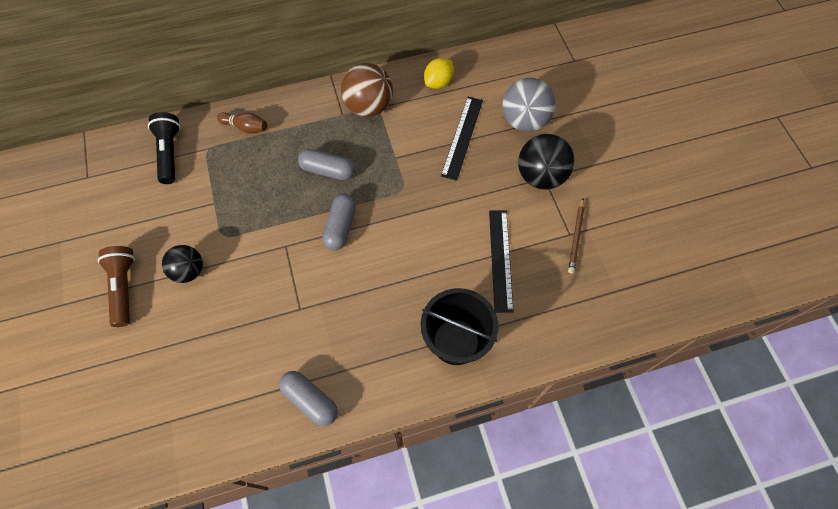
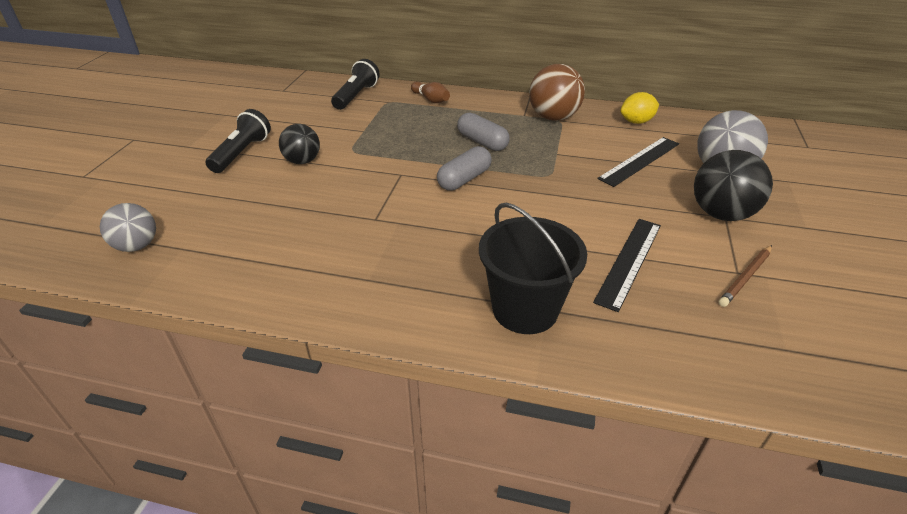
camera: 30 degrees right, 25 degrees down
brown flashlight [97,246,135,327] -> black flashlight [206,109,271,173]
grey capsule [279,371,338,426] -> none
none -> grey ball [100,203,156,252]

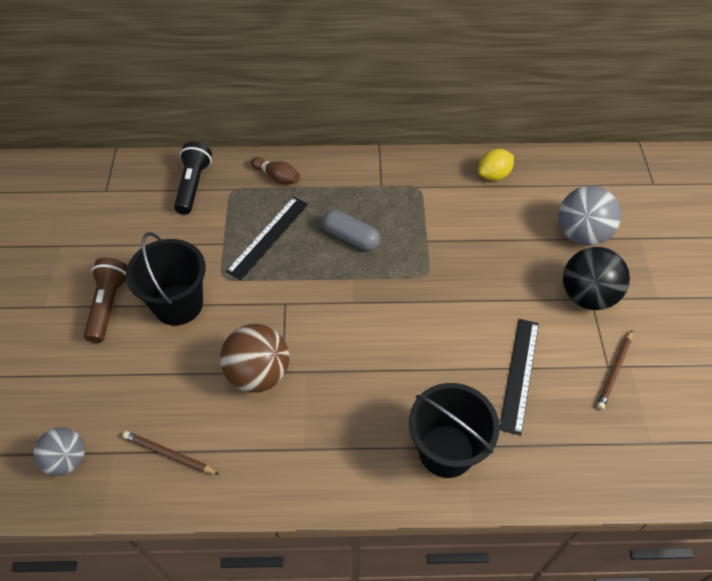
camera: 15 degrees left, 15 degrees up
black flashlight [206,109,271,173] -> brown flashlight [84,258,127,343]
black ball [279,124,320,164] -> black bucket [126,232,206,326]
grey capsule [437,146,492,191] -> none
brown ball [529,64,585,121] -> brown ball moved to [220,324,289,393]
black ruler [597,137,679,187] -> black ruler moved to [226,197,308,280]
none -> brown pencil [122,431,220,475]

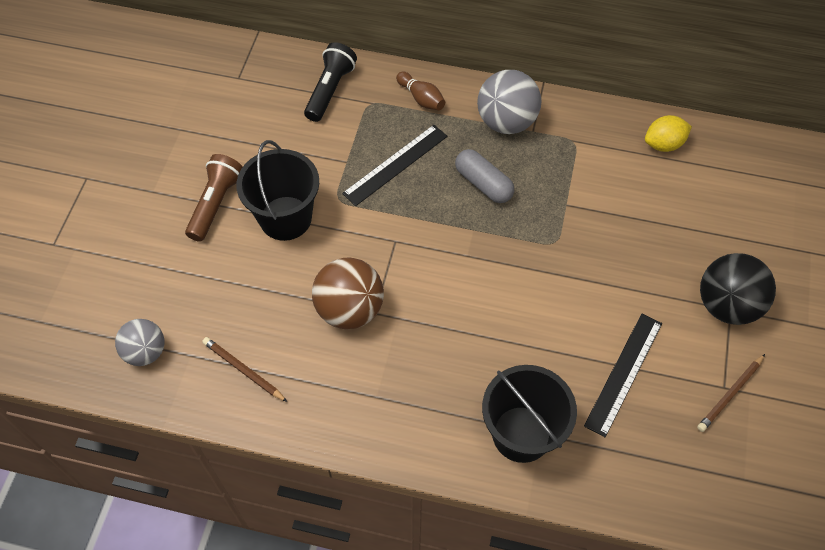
camera: 15 degrees right, 5 degrees up
grey ball [558,185,621,246] -> grey ball moved to [477,70,541,134]

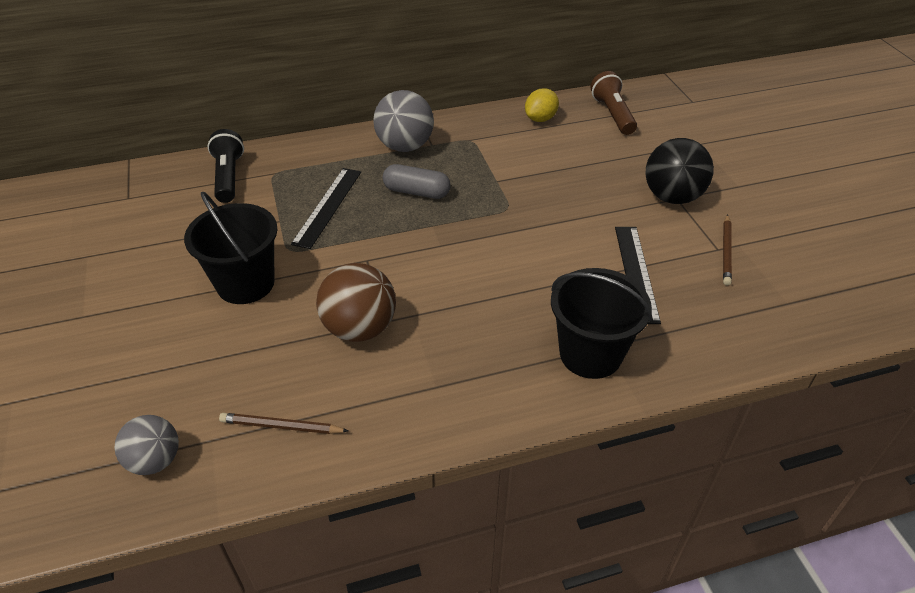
camera: 30 degrees left, 15 degrees down
brown flashlight [185,154,242,242] -> brown flashlight moved to [590,71,637,135]
brown bowling pin [396,72,445,110] -> none

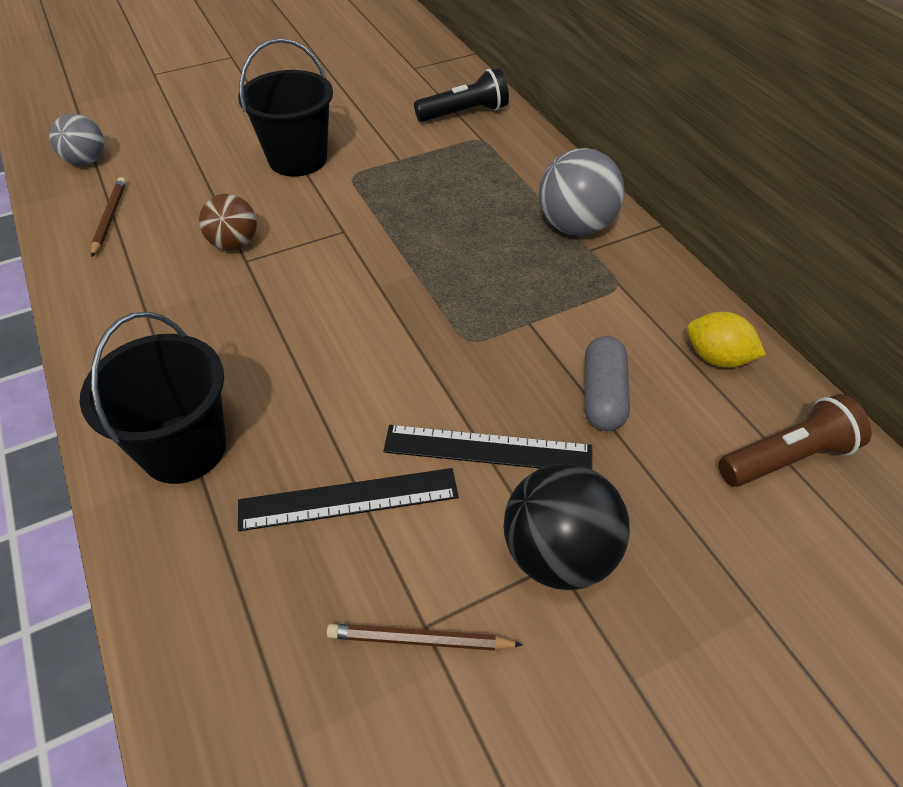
camera: 80 degrees right, 5 degrees up
black ruler [291,168,361,249] -> black ruler moved to [383,425,592,470]
brown ball [316,263,396,342] -> brown ball [199,194,257,250], size x0.65
grey capsule [383,164,451,199] -> grey capsule moved to [585,336,630,431]

